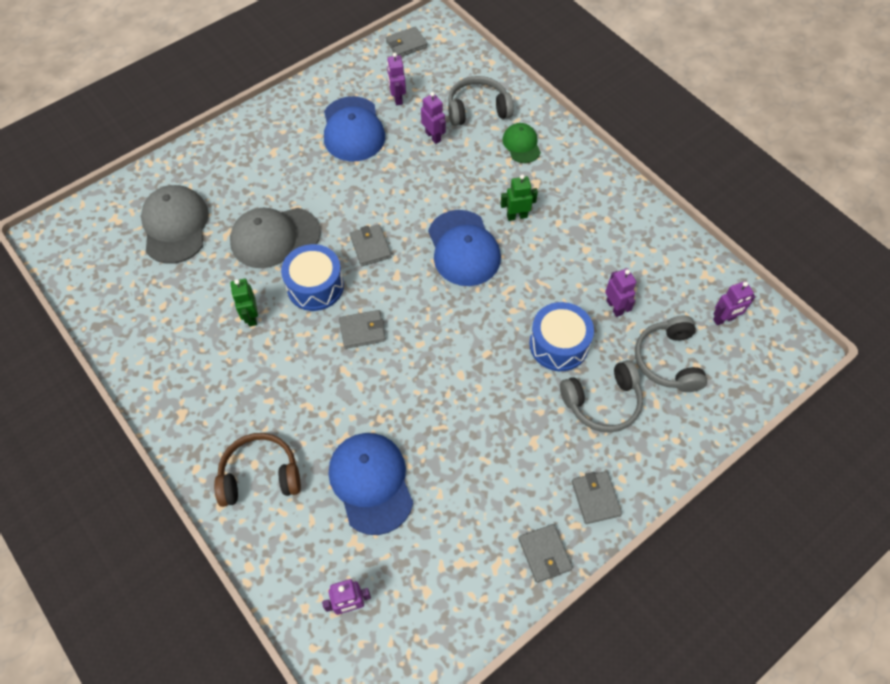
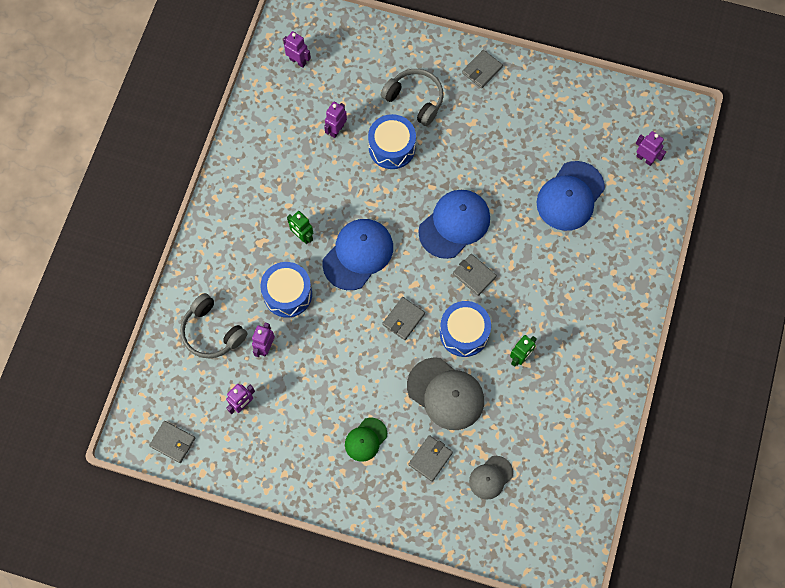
camera: 125 degrees left, 10 degrees up
grey cap [141,185,209,264] -> grey cap [469,456,513,500], size x0.57
brown headphones [214,433,301,507] -> none
blue cap [324,96,385,162] -> blue cap moved to [418,190,490,259]
green cap [502,123,541,163] -> green cap moved to [345,418,387,462]
grey wallet [518,524,573,583] -> grey wallet moved to [409,435,453,482]
grey headphones [635,315,707,392] -> none
none -> blue drum [260,262,312,318]

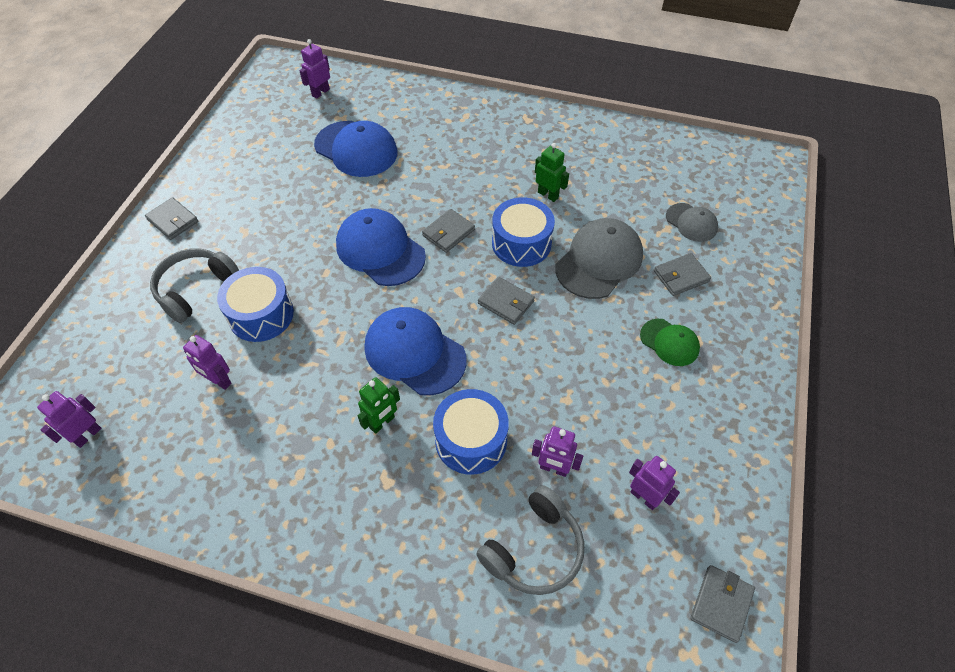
camera: 90 degrees left, 15 degrees down
grey wallet [409,435,453,482] -> grey wallet turned 60 degrees counterclockwise [654,253,711,296]

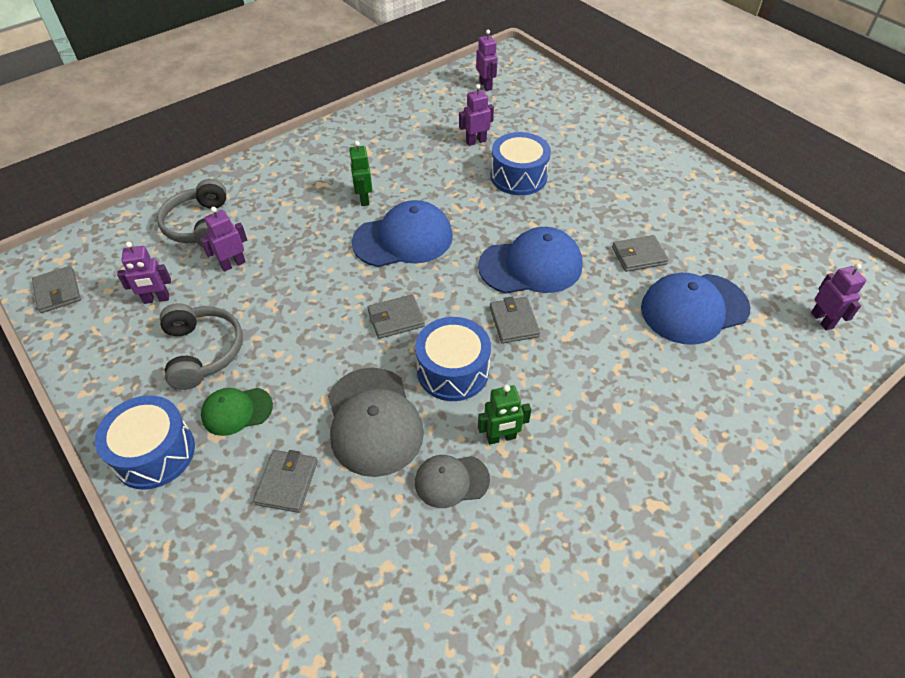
camera: 125 degrees right, 5 degrees down
grey wallet [145,197,198,240] -> grey wallet moved to [612,235,669,272]
grey headphones [150,248,239,323] -> grey headphones moved to [160,303,243,390]
blue drum [433,389,509,475] -> blue drum moved to [95,395,195,490]
grey cap [666,203,718,242] -> grey cap moved to [415,455,490,508]

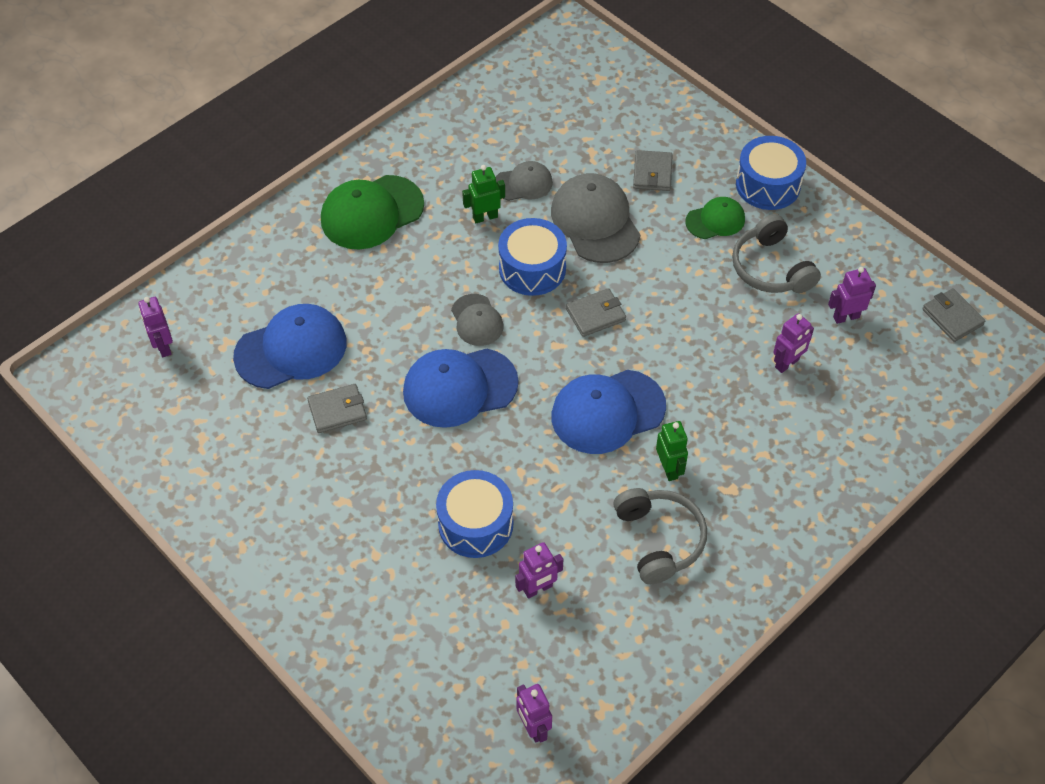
camera: 175 degrees right, 5 degrees up
grey headphones [157,179,226,247] -> grey headphones moved to [613,488,707,584]
grey wallet [490,296,540,344] -> grey cap [451,294,503,346]
none -> green cap [321,175,424,250]

